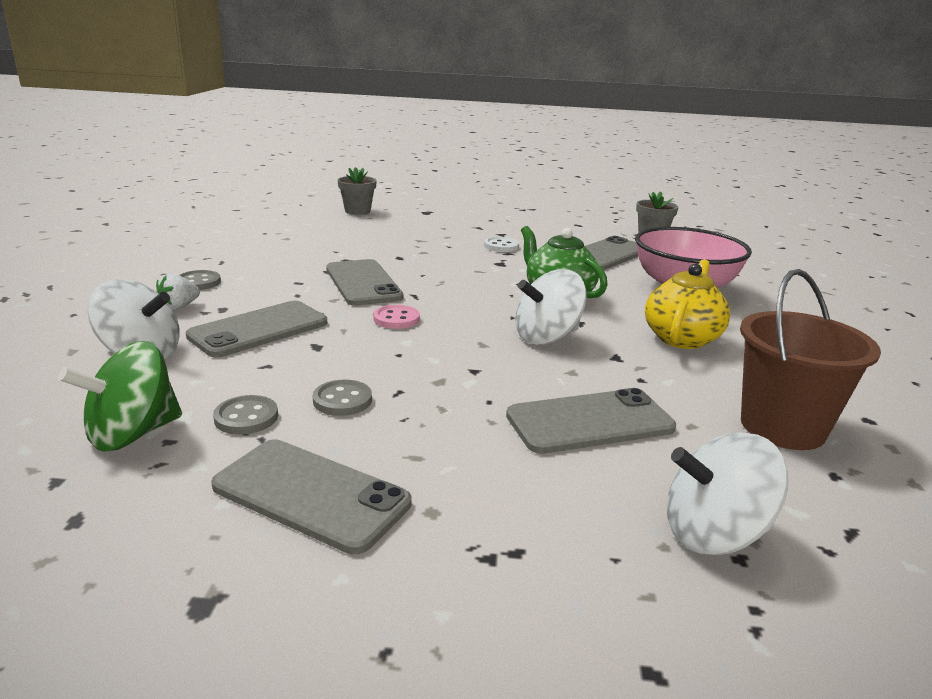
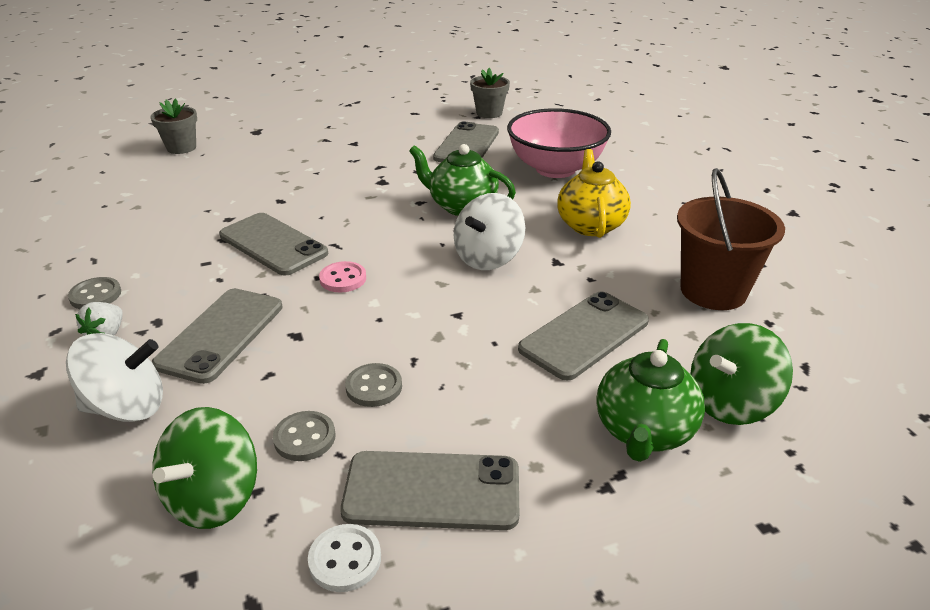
camera: 25 degrees left, 10 degrees up
white button [484,237,519,252] -> white button moved to [308,524,381,592]
white spinning top [666,432,788,555] -> green spinning top [690,323,793,425]
none -> green teapot [596,339,705,462]

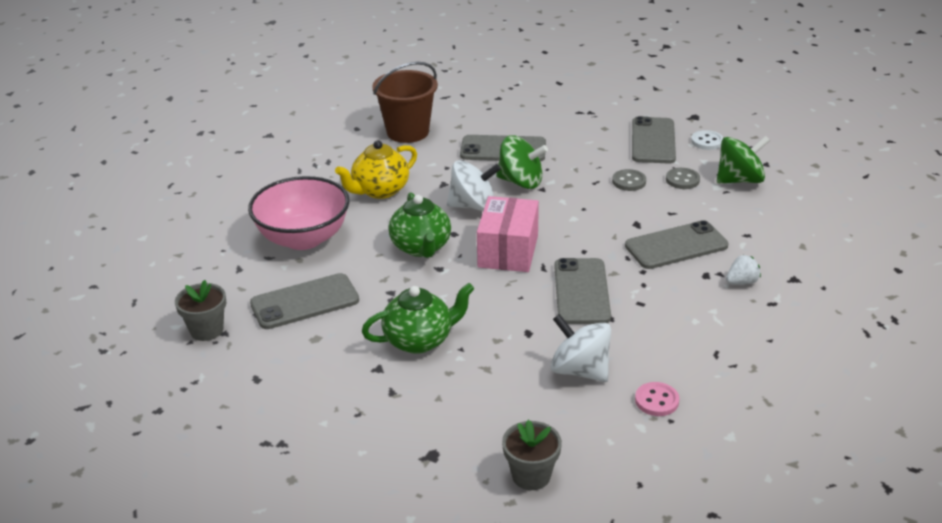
camera: 130 degrees left, 0 degrees up
white spinning top [66,333,163,422] -> white spinning top moved to [550,314,611,382]
grey button [68,277,121,309] -> none
pink button [319,261,366,292] -> pink button moved to [635,382,679,416]
grey phone [340,451,519,530] -> grey phone turned 45 degrees clockwise [632,116,676,163]
green teapot [596,339,705,462] -> green teapot moved to [362,283,474,354]
green spinning top [690,323,793,425] -> green spinning top moved to [496,135,548,189]
none -> pink box [477,196,539,272]

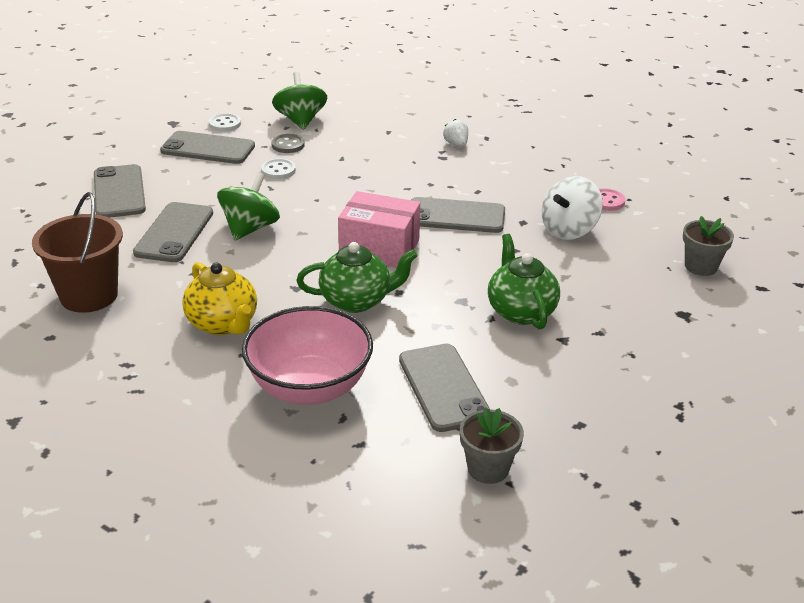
camera: 85 degrees left, 0 degrees up
white spinning top [447,160,501,211] -> none
grey button [612,169,646,191] -> white button [261,159,296,179]
grey phone [625,220,729,269] -> grey phone moved to [94,164,146,218]

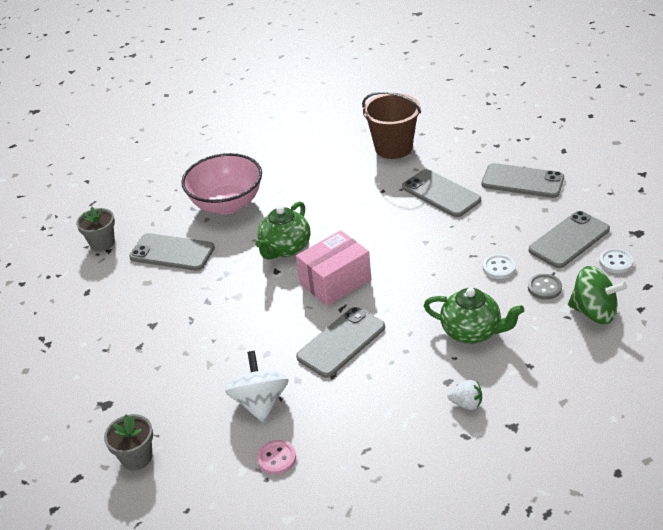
camera: 130 degrees right, 5 degrees up
yellow teapot [182,262,257,335] -> none
green spinning top [217,172,280,241] -> none
green teapot [488,234,560,330] -> green teapot moved to [423,288,525,344]

